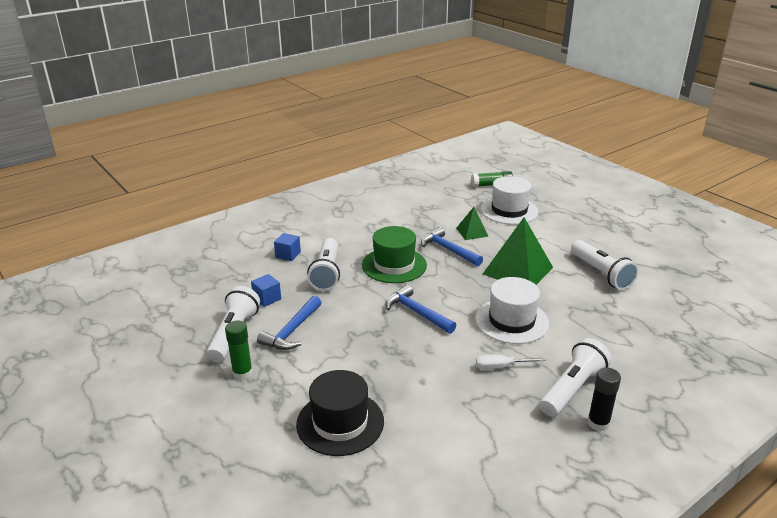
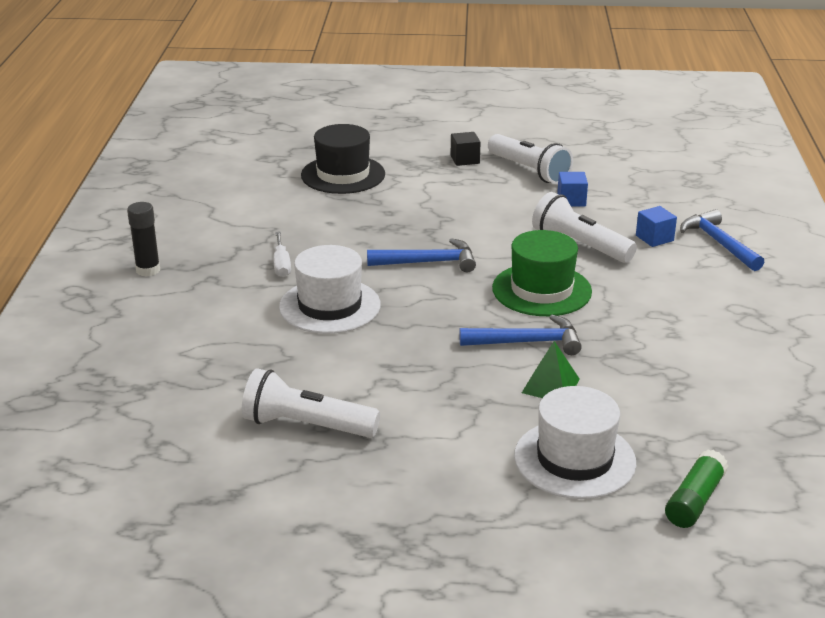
camera: 130 degrees right, 0 degrees up
green glue stick [225,321,253,380] -> black cube [451,132,481,166]
blue hammer [257,296,322,350] -> blue hammer moved to [680,209,764,271]
white screwdriver [476,355,546,369] -> white screwdriver turned 135 degrees clockwise [273,231,291,277]
green pyramid [483,217,553,285] -> none
white flashlight [540,338,611,417] -> none

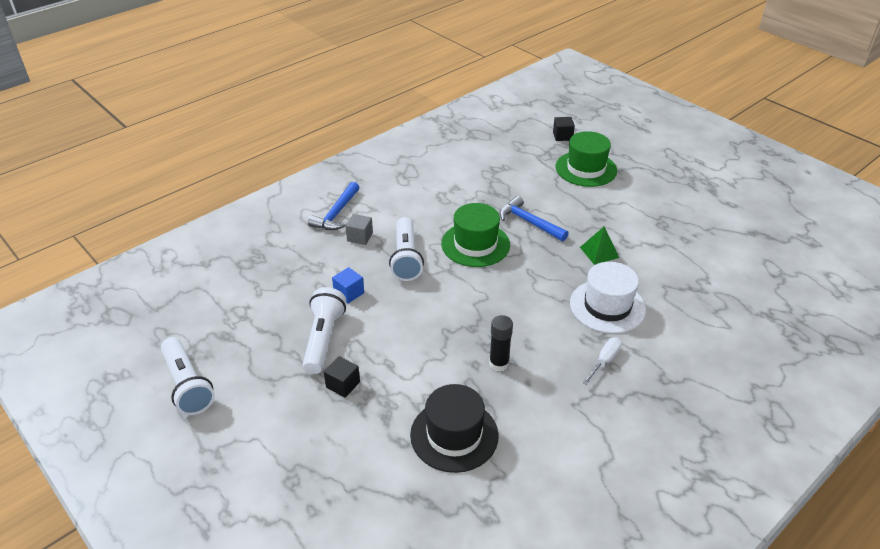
camera: 135 degrees left, 10 degrees up
black glue stick [127,202,160,276] -> black glue stick moved to [489,315,513,372]
white flashlight [242,368,380,438] -> white flashlight moved to [161,337,215,415]
blue hammer [367,238,476,272] -> none
white hat [514,386,636,499] -> green hat [556,131,617,187]
green pyramid [522,341,580,398] -> green pyramid moved to [580,226,619,265]
blue cube [636,206,677,247] -> grey cube [346,214,373,245]
green glue stick [665,450,728,528] -> black cube [553,117,575,141]

